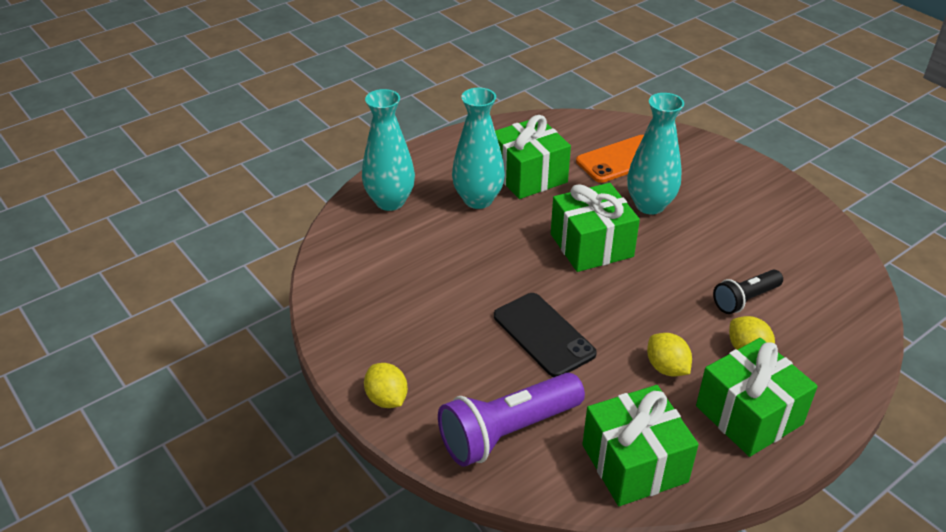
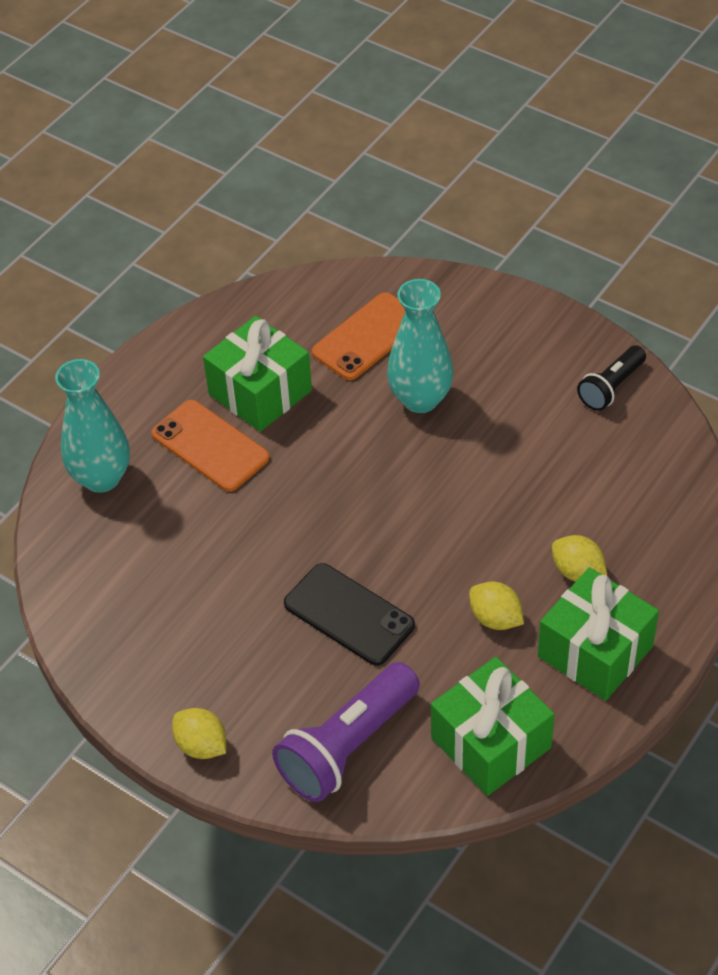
camera: 15 degrees left, 10 degrees up
turquoise vase [452,88,505,209] -> orange phone [151,400,270,492]
green gift [551,183,640,272] -> none
black flashlight [713,270,783,314] -> black flashlight moved to [577,345,646,411]

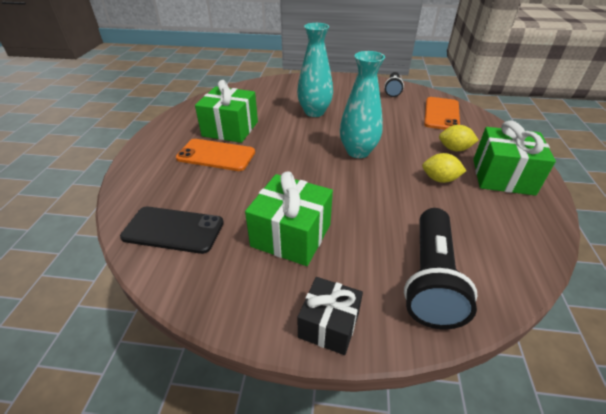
camera: 30 degrees left, 10 degrees down
turquoise vase [55,359,130,493] -> turquoise vase moved to [340,51,385,158]
yellow lemon [172,708,226,759] -> black gift [297,277,363,355]
purple flashlight [272,662,420,802] -> black flashlight [404,208,477,329]
black phone [284,563,415,666] -> black phone moved to [120,207,224,254]
orange phone [312,292,405,380] -> orange phone moved to [424,97,460,130]
green gift [431,657,555,796] -> green gift moved to [245,171,333,266]

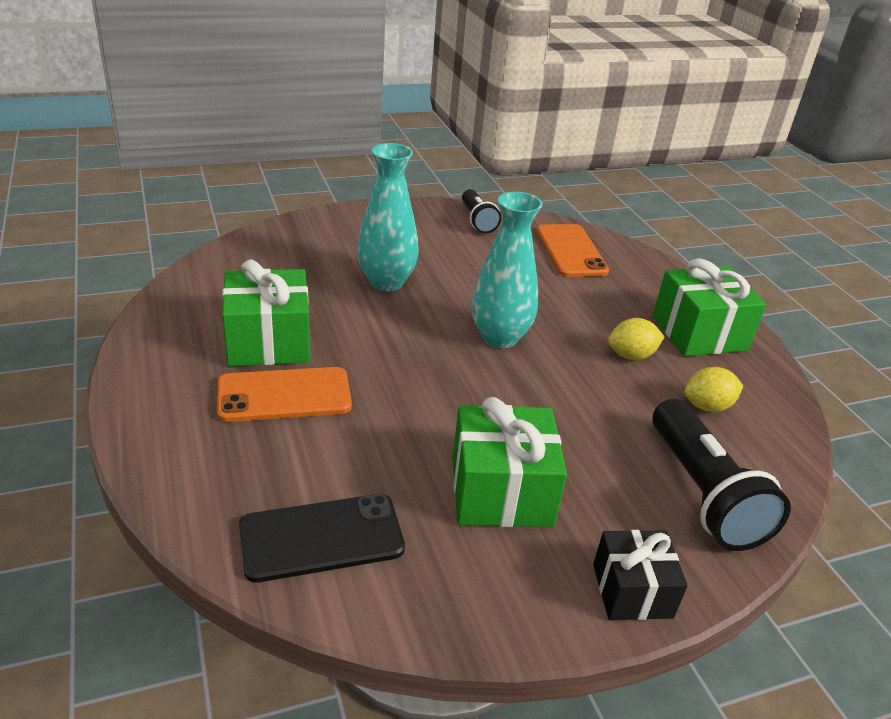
camera: 30 degrees left, 5 degrees down
yellow lemon [439,125,479,151] -> yellow lemon moved to [684,367,743,412]

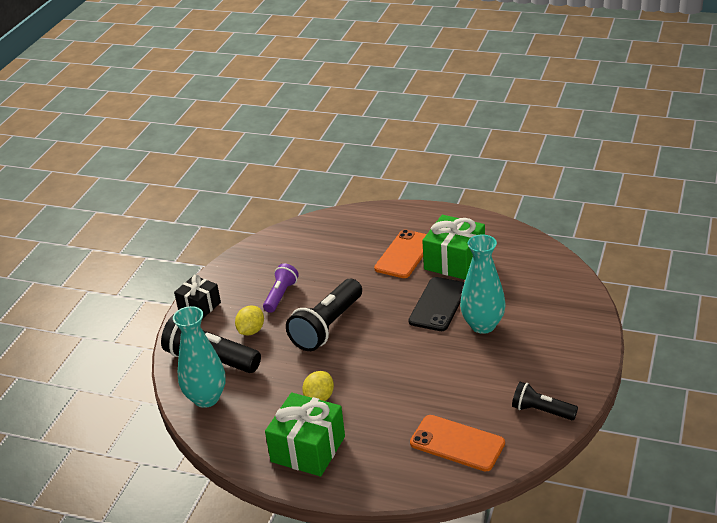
camera: 135 degrees right, 0 degrees up
black phone [239,494,405,582] -> black phone moved to [409,277,465,331]
green gift [453,397,567,527] -> purple flashlight [263,263,299,313]
turquoise vase [472,192,543,349] -> turquoise vase moved to [173,306,226,408]
yellow lemon [684,367,743,412] -> yellow lemon moved to [235,305,264,336]
none -> black flashlight [286,279,362,351]

